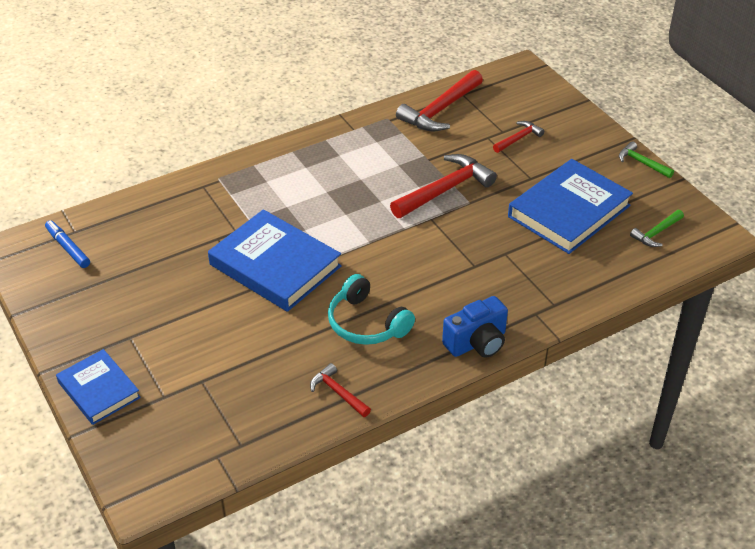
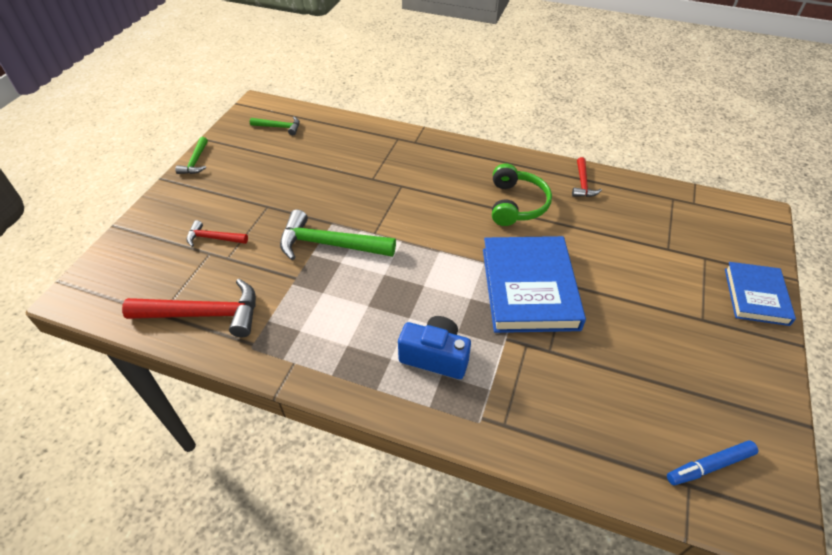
camera: 130 degrees left, 5 degrees up
blue marker [45,220,90,268] -> blue marker turned 60 degrees clockwise [667,440,758,485]
turquoise headphones [328,274,415,345] -> green headphones [492,163,552,226]
red hammer [390,154,497,218] -> green hammer [280,210,396,260]
blue camera [442,296,508,358] -> blue camera moved to [398,316,471,379]
blue book [508,159,633,254] -> none

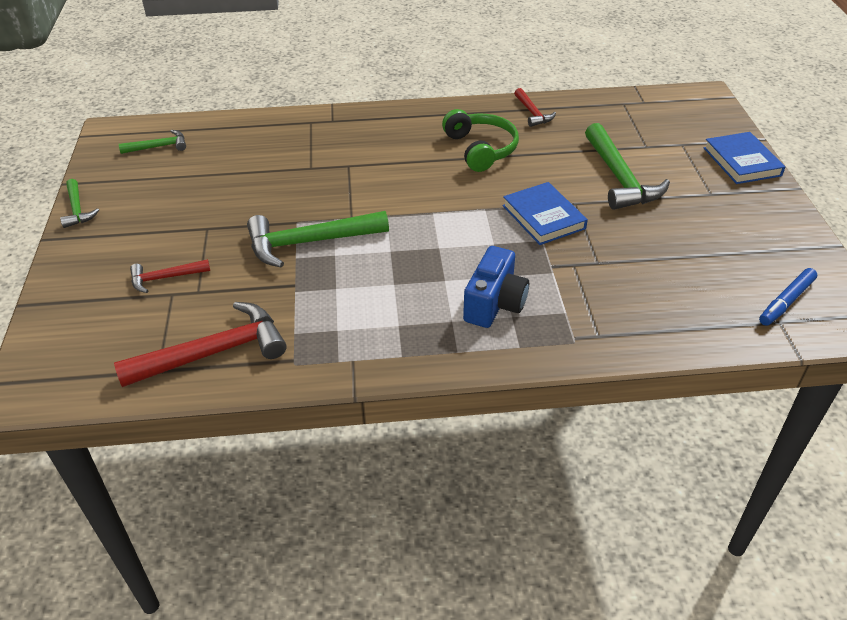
camera: 25 degrees left, 5 degrees down
blue camera [398,316,471,379] -> blue camera turned 120 degrees clockwise [463,246,529,328]
blue book [483,236,586,333] -> blue book [503,182,588,245], size x0.60
none -> green hammer [585,123,670,210]

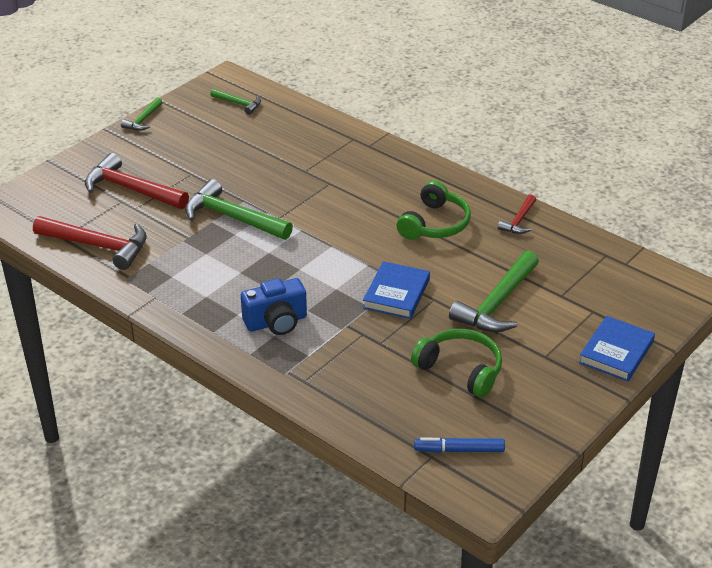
camera: 45 degrees right, 5 degrees down
red hammer [130,259,210,293] -> red hammer [85,153,189,209], size x1.88
none -> green headphones [411,329,502,398]

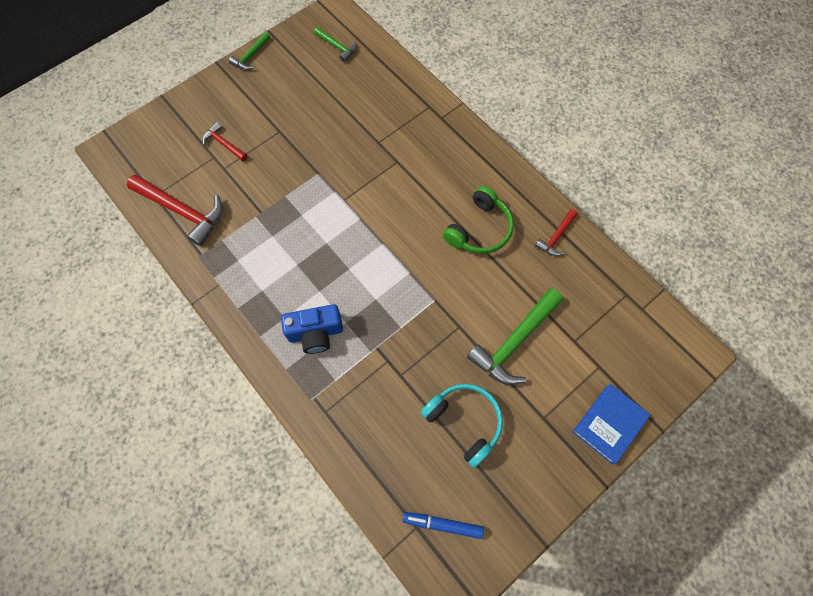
camera: 10 degrees right, 30 degrees up
red hammer [85,153,189,209] -> red hammer [202,122,248,161], size x0.53
green hammer [185,179,293,240] -> none
blue book [363,261,430,319] -> none
green headphones [411,329,502,398] -> turquoise headphones [421,384,503,468]

